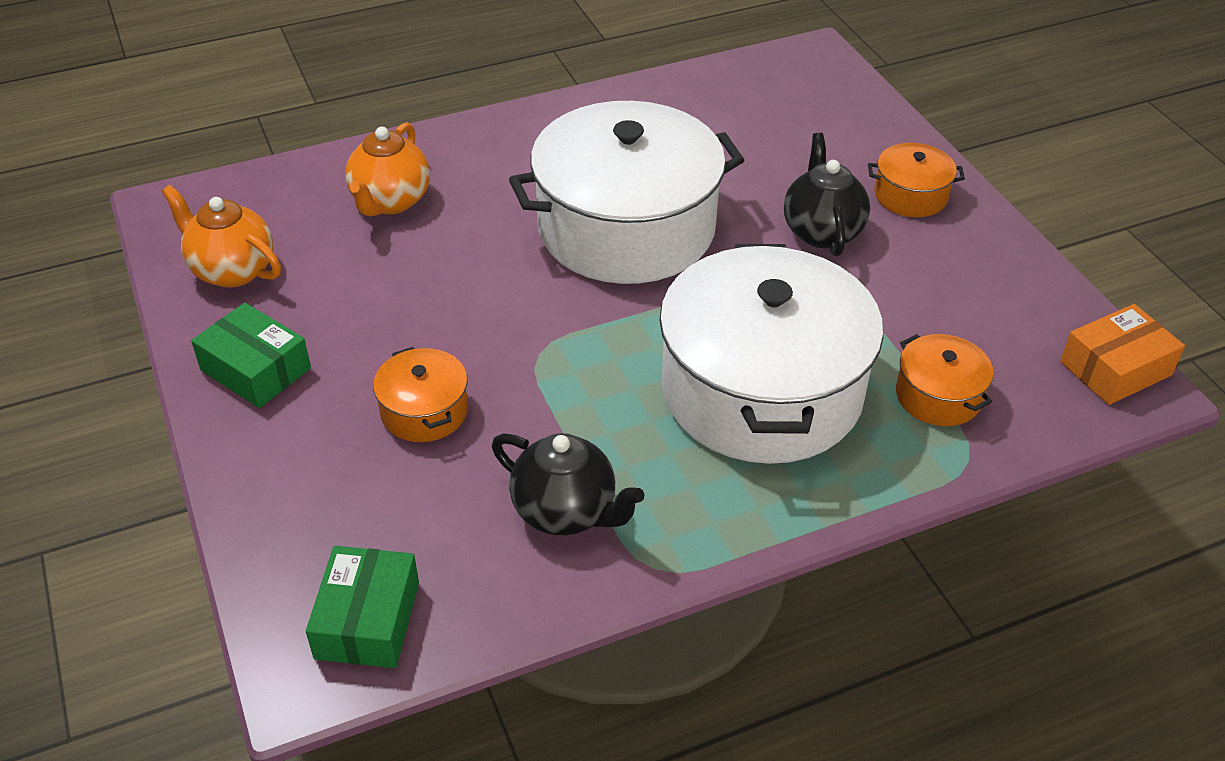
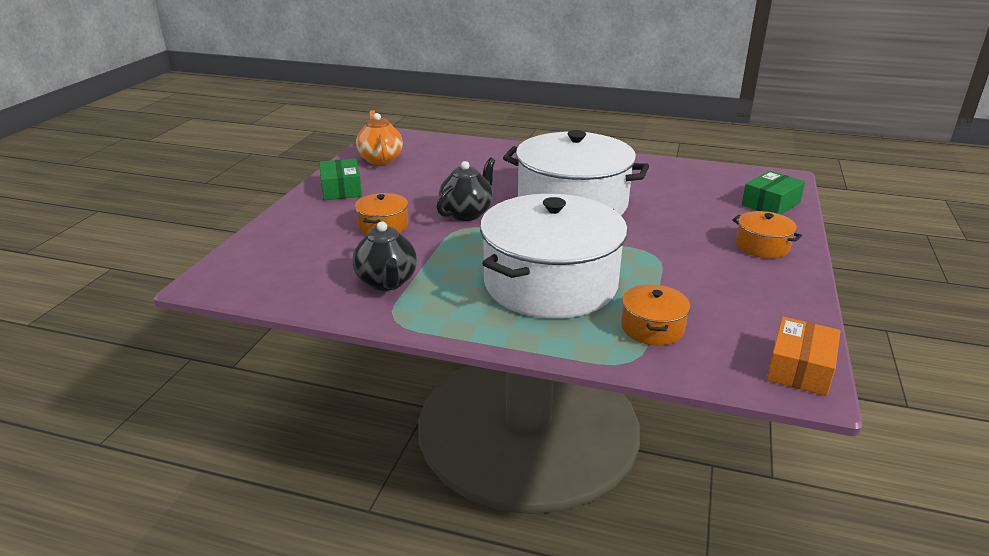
camera: 40 degrees right, 15 degrees down
green box [306,546,419,668] -> green box moved to [742,171,805,215]
orange teapot [345,122,430,216] -> none
black teapot [784,133,870,256] -> black teapot moved to [436,157,495,221]
orange box [1060,304,1185,405] -> orange box turned 75 degrees counterclockwise [766,317,840,396]

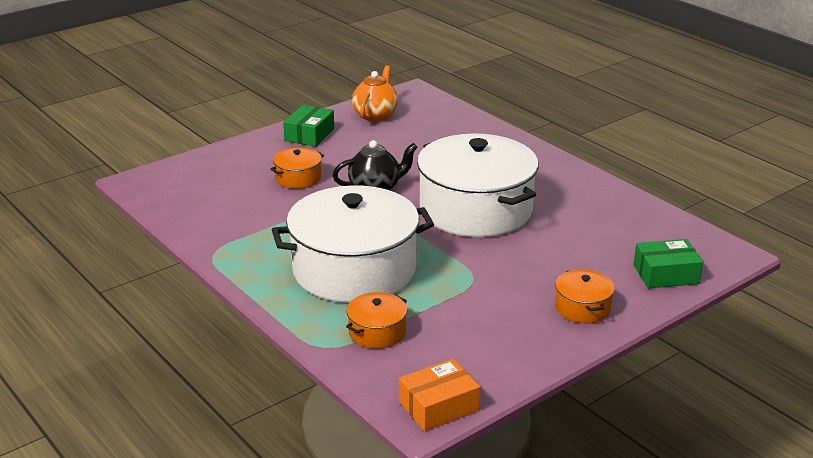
camera: 35 degrees right, 0 degrees up
black teapot [352,221,417,291] -> none

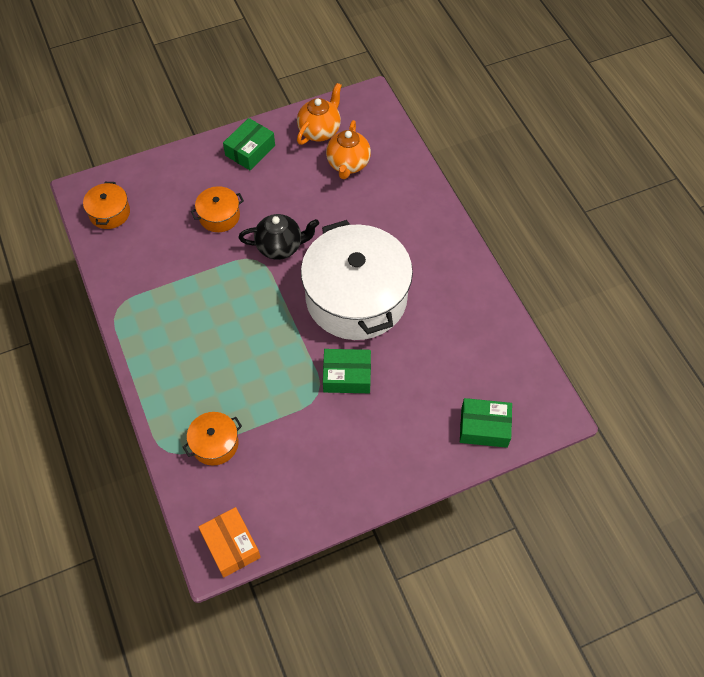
camera: 15 degrees right, 30 degrees up
white pot [272,185,434,303] -> none
orange box [399,359,480,431] -> orange box turned 75 degrees clockwise [198,507,261,578]
orange pot [555,269,615,324] -> orange pot moved to [83,182,130,229]
none -> green box [323,349,371,393]
none -> orange teapot [326,120,371,179]

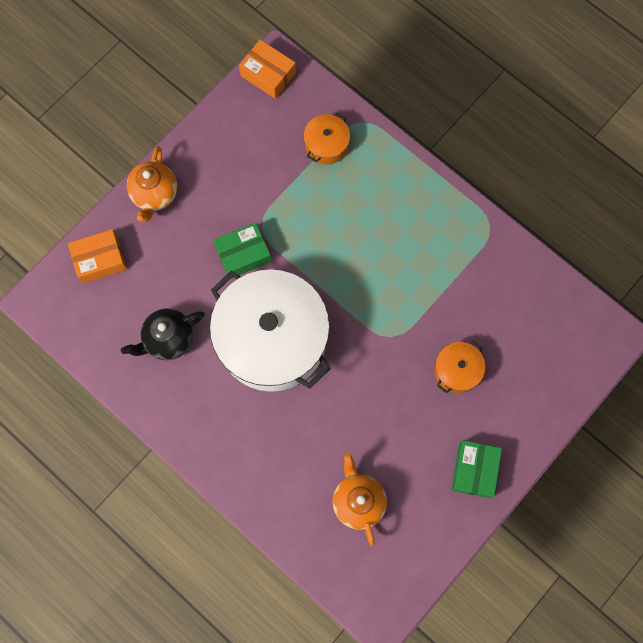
camera: 155 degrees right, 15 degrees up
orange pot [83,182,130,229] -> none
black teapot [239,214,319,260] -> black teapot moved to [121,308,205,360]
orange teapot [297,83,342,145] -> orange teapot moved to [127,146,177,222]
green box [460,398,512,448] -> orange box [68,229,127,284]

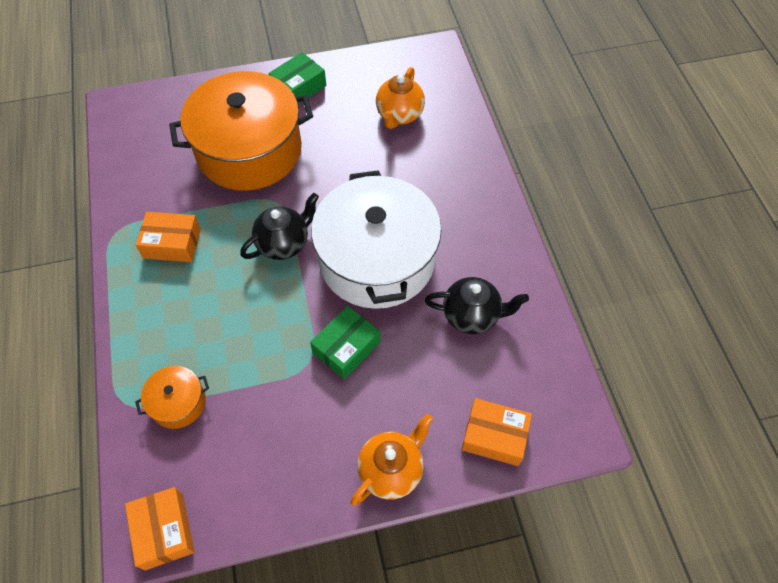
camera: 145 degrees left, 15 degrees down
green box [213,222,272,279] -> green box turned 60 degrees counterclockwise [310,306,380,380]
orange pot [434,341,485,394] -> orange pot [169,71,313,191], size x2.34
none -> orange box [136,212,201,262]
none -> black teapot [240,193,319,260]

